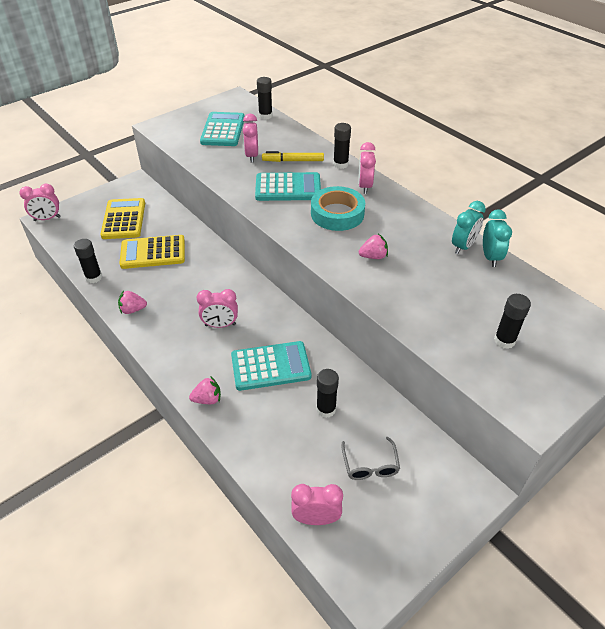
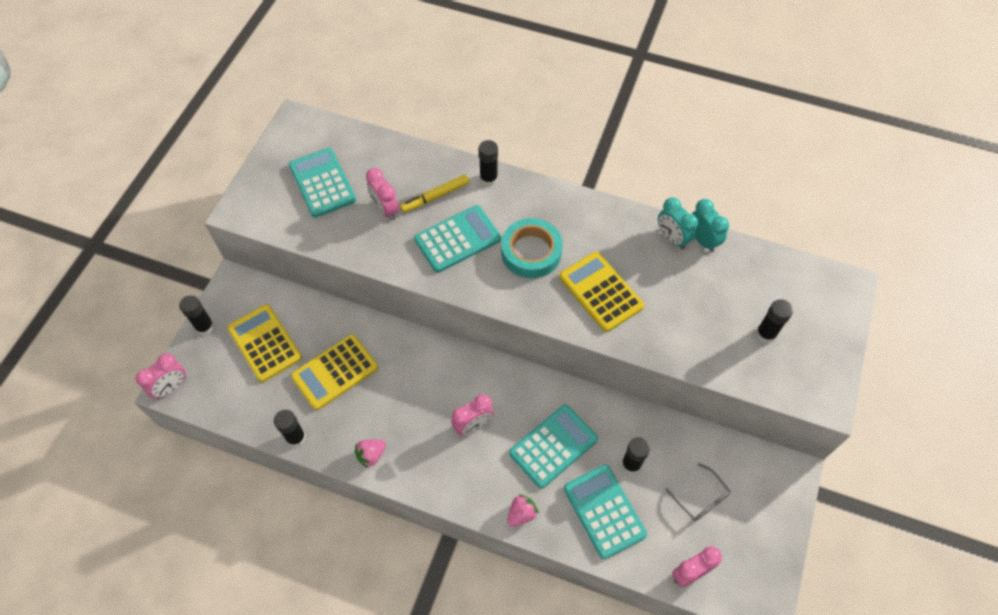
camera: 30 degrees left, 15 degrees up
black glue stick [257,77,273,120] -> black glue stick moved to [179,295,214,335]
pink clock [358,142,376,194] -> none
pink strawberry [359,234,388,259] -> yellow calculator [559,252,644,332]
turquoise clock [452,201,486,254] -> turquoise clock turned 135 degrees clockwise [658,198,698,250]
none -> turquoise calculator [564,465,647,559]

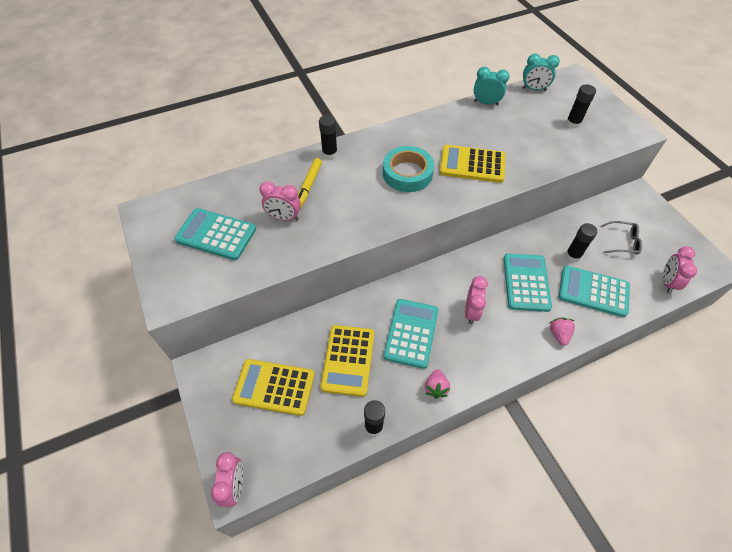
camera: 45 degrees left, 5 degrees down
black glue stick [179,295,214,335] -> none
turquoise calculator [414,205,501,273] -> turquoise calculator moved to [383,299,438,369]
turquoise clock [658,198,698,250] -> turquoise clock moved to [522,53,560,91]

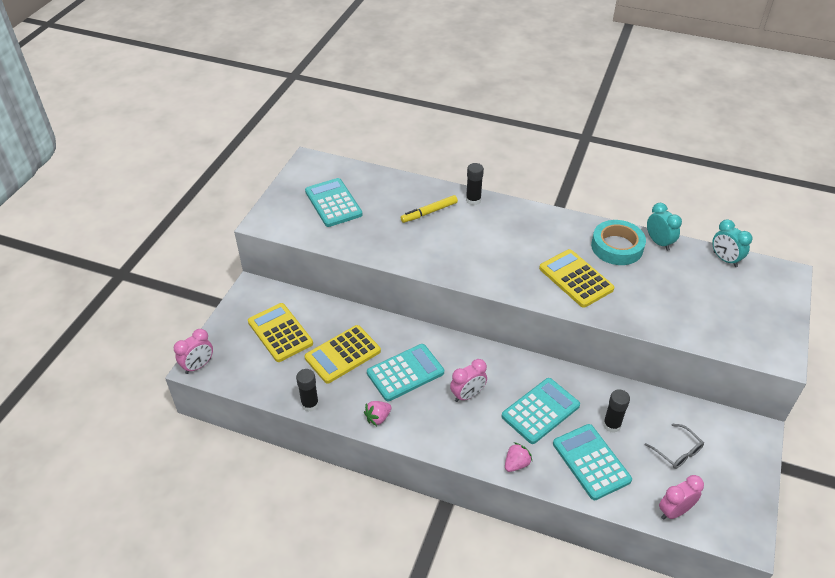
camera: 45 degrees right, 10 degrees down
pink clock [260,181,301,221] -> none
turquoise tape [383,146,434,192] -> turquoise tape moved to [591,220,646,265]
black glue stick [566,84,596,128] -> none

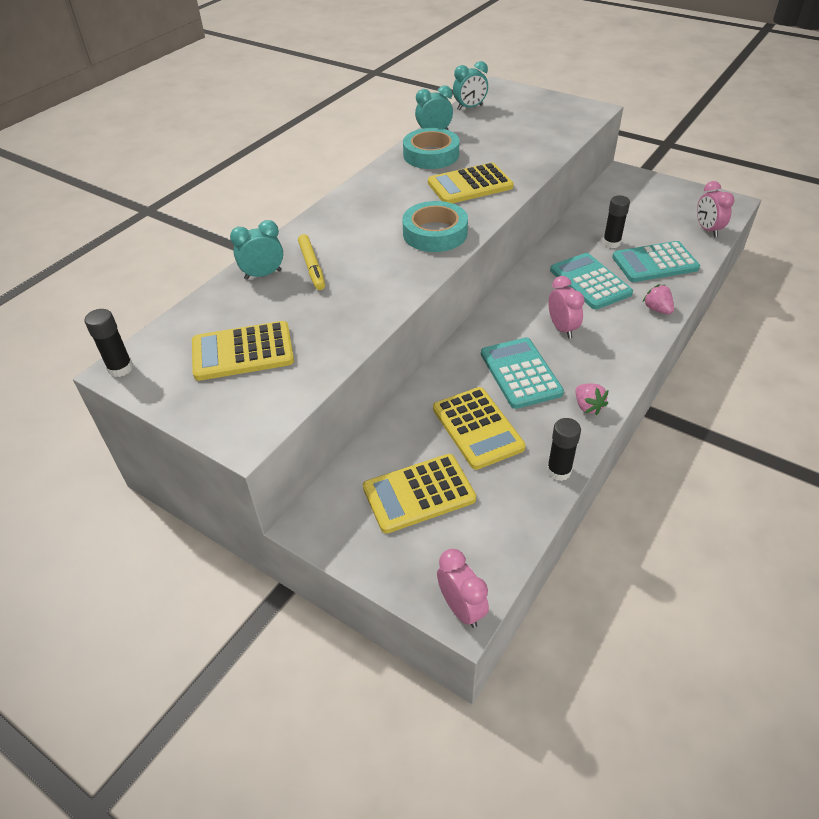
camera: 75 degrees left, 0 degrees up
turquoise calculator [305,178,362,227] -> yellow calculator [192,321,294,381]
black glue stick [466,163,484,205] -> black glue stick moved to [85,309,133,377]
grey glasses [645,424,704,469] -> none
none -> turquoise clock [230,220,283,280]
none -> turquoise tape [402,201,468,252]

